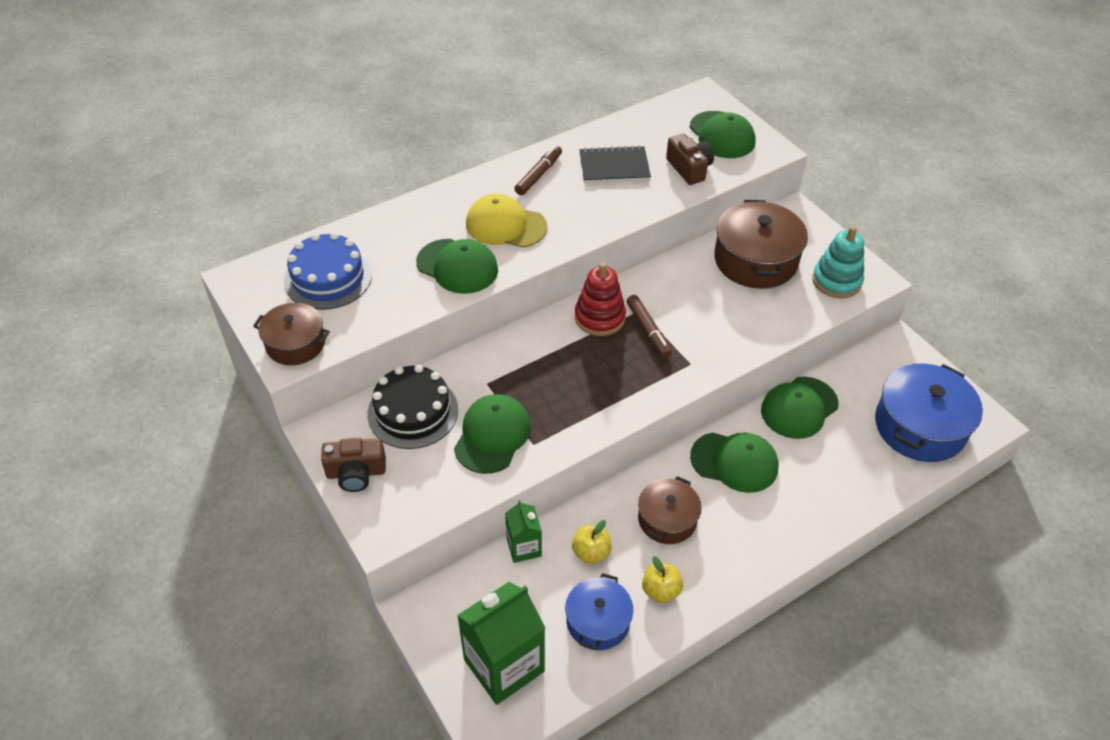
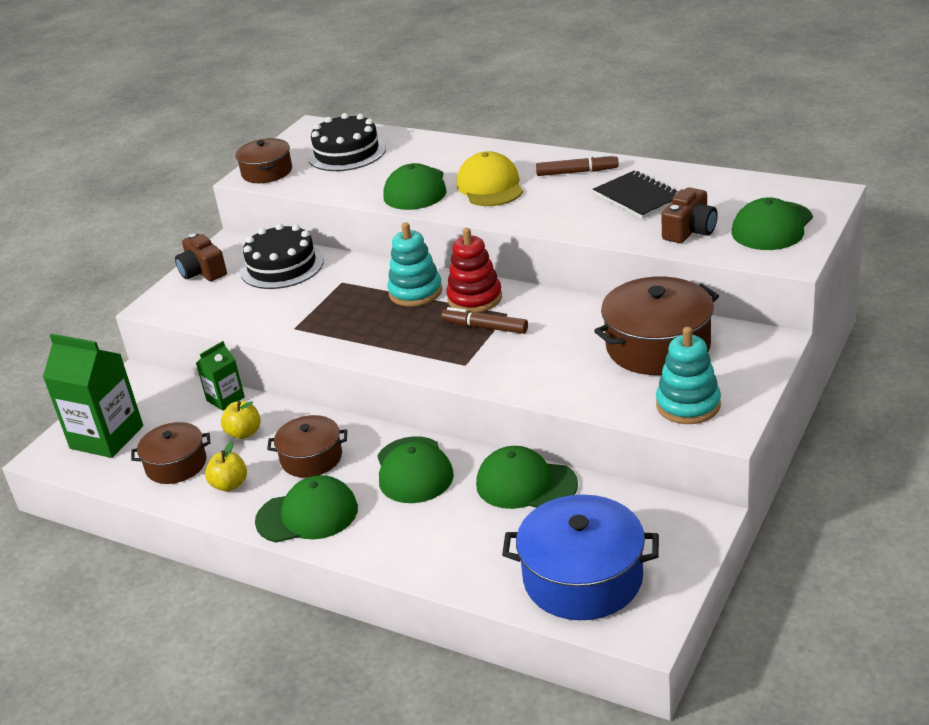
camera: 65 degrees right, 15 degrees down
blue cake [284,232,372,310] -> black cake [308,113,386,171]
green cap [454,394,531,474] -> green cap moved to [255,475,358,543]
blue pot [565,573,633,650] -> brown pot [131,422,210,484]
brown marker [627,295,672,358] -> brown marker turned 75 degrees clockwise [441,307,528,334]
none -> turquoise stacking toy [387,222,442,306]

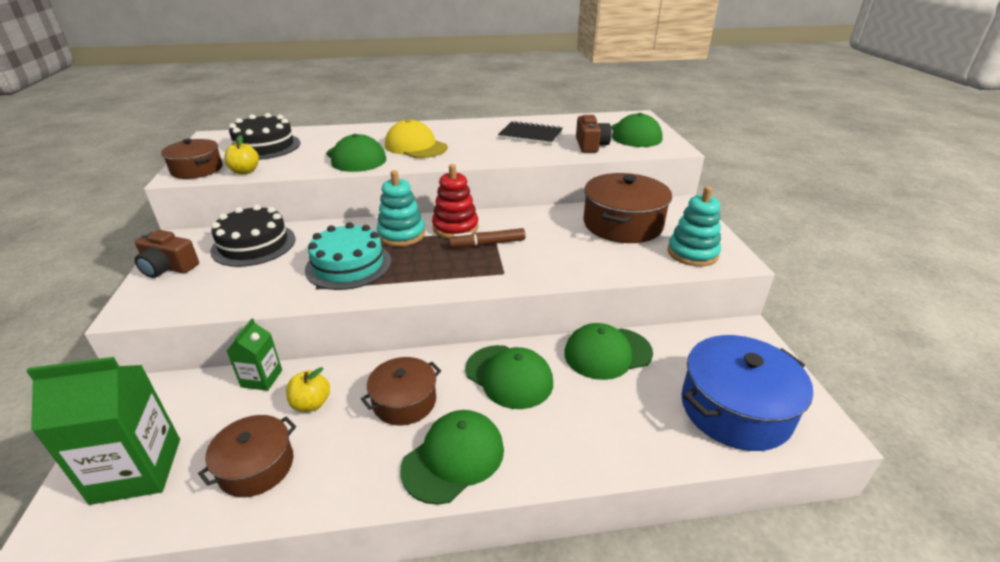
camera: 40 degrees left, 0 degrees up
yellow apple [205,441,247,492] -> yellow apple moved to [224,135,259,174]
brown marker [536,154,619,176] -> none
none -> turquoise cake [305,222,391,290]

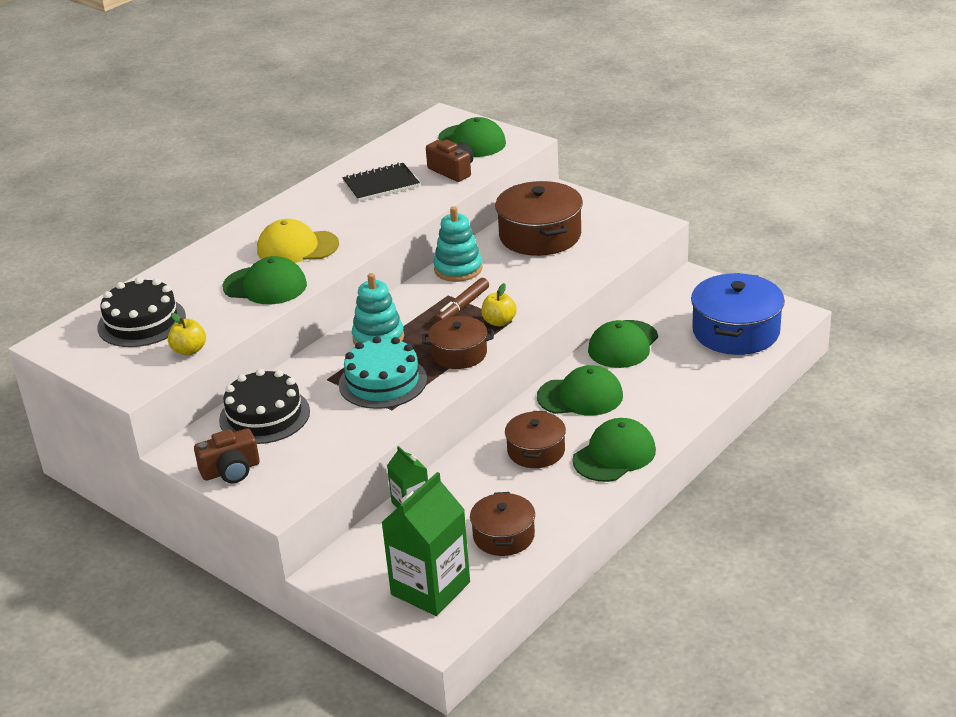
camera: 40 degrees left, 0 degrees up
brown pot [161,139,223,179] -> brown pot moved to [422,316,494,369]
yellow apple [286,367,330,412] -> yellow apple moved to [481,283,517,326]
green cap [400,410,504,505] -> green cap turned 45 degrees clockwise [572,418,656,482]
red stacking toy [432,164,478,239] -> none
turquoise stacking toy [667,186,721,266] -> turquoise stacking toy moved to [433,206,483,282]

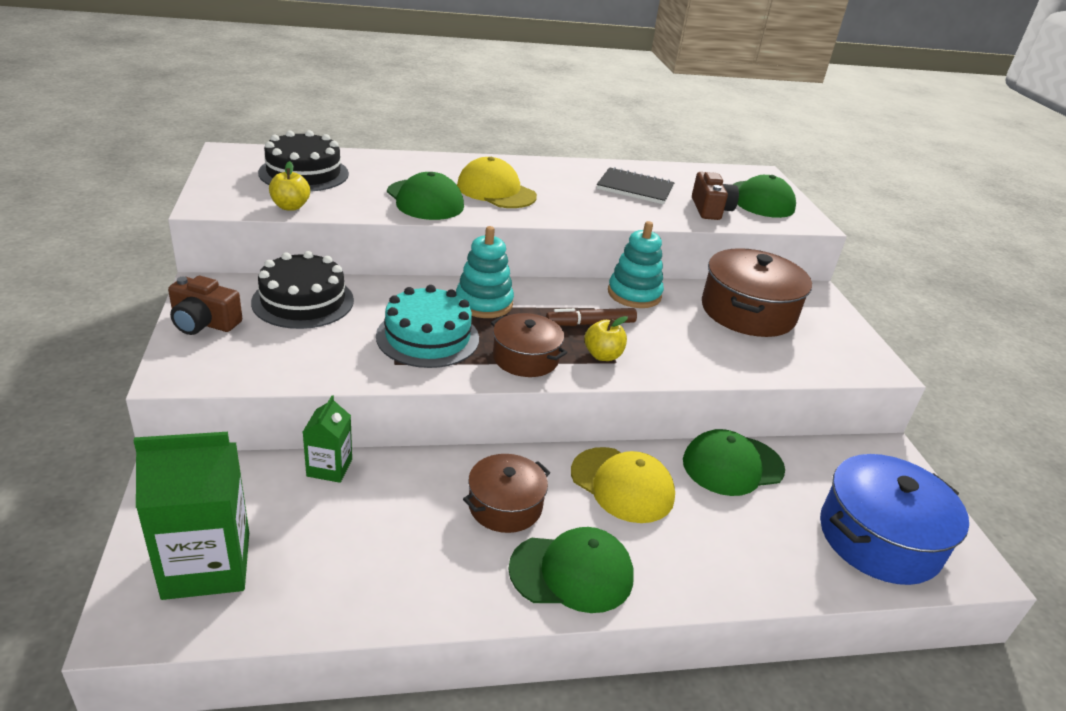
camera: 35 degrees right, 0 degrees up
brown pot [470,492,535,556] -> none
green cap [537,365,623,416] -> yellow cap [571,447,675,523]

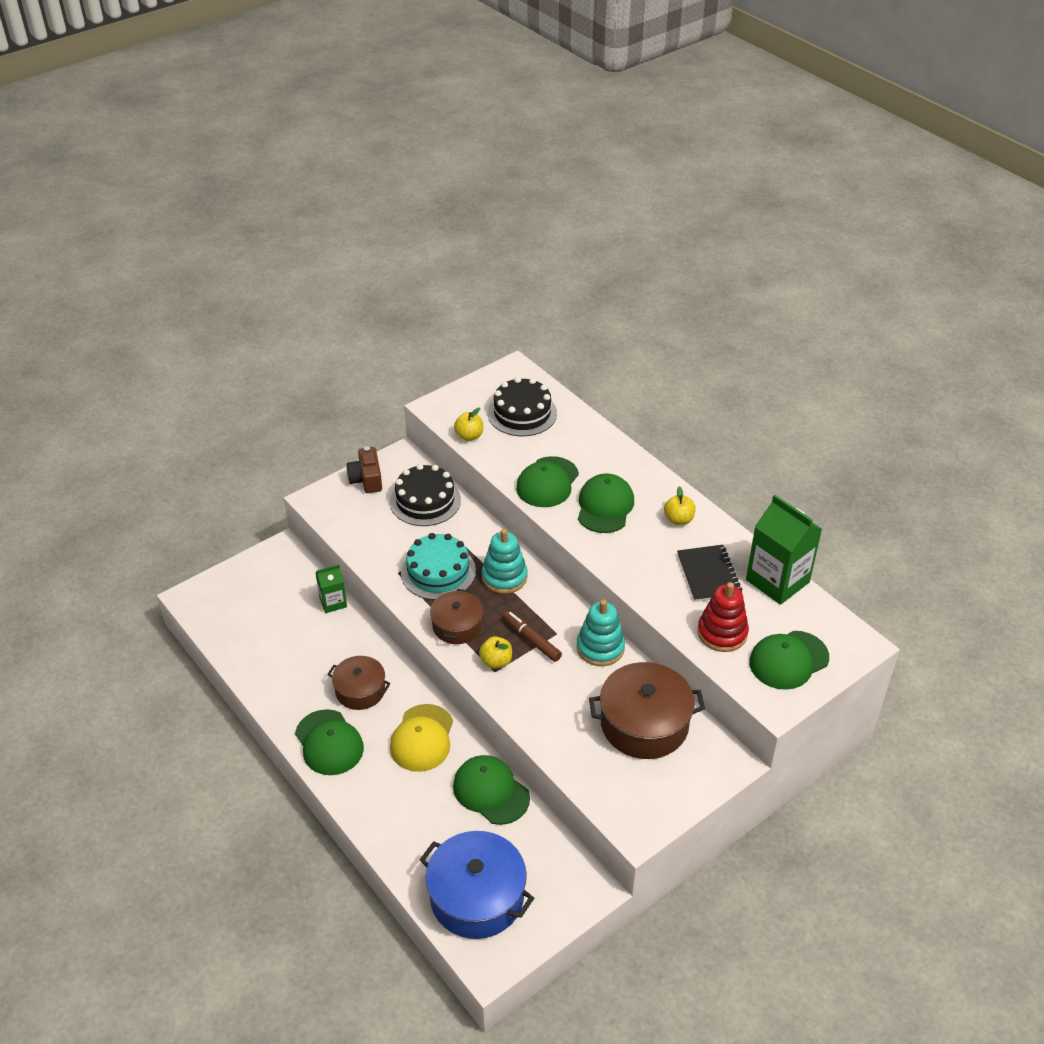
camera: 65 degrees right, 10 degrees up
green carton [133,432,249,600] -> green carton moved to [746,495,822,605]
yellow cap [457,157,537,208] -> green cap [578,473,634,533]
brown camera [692,172,739,220] -> red stacking toy [697,582,749,652]
none -> yellow apple [664,486,696,525]

